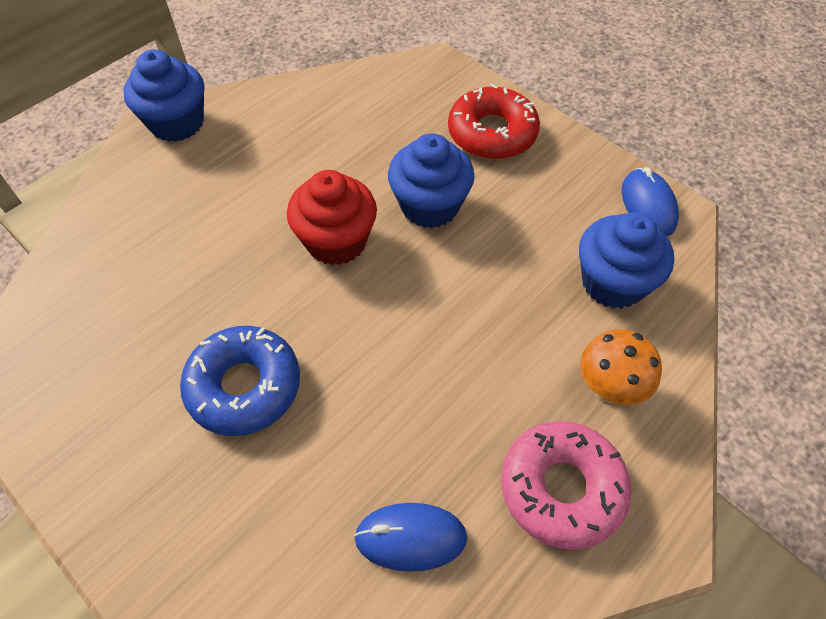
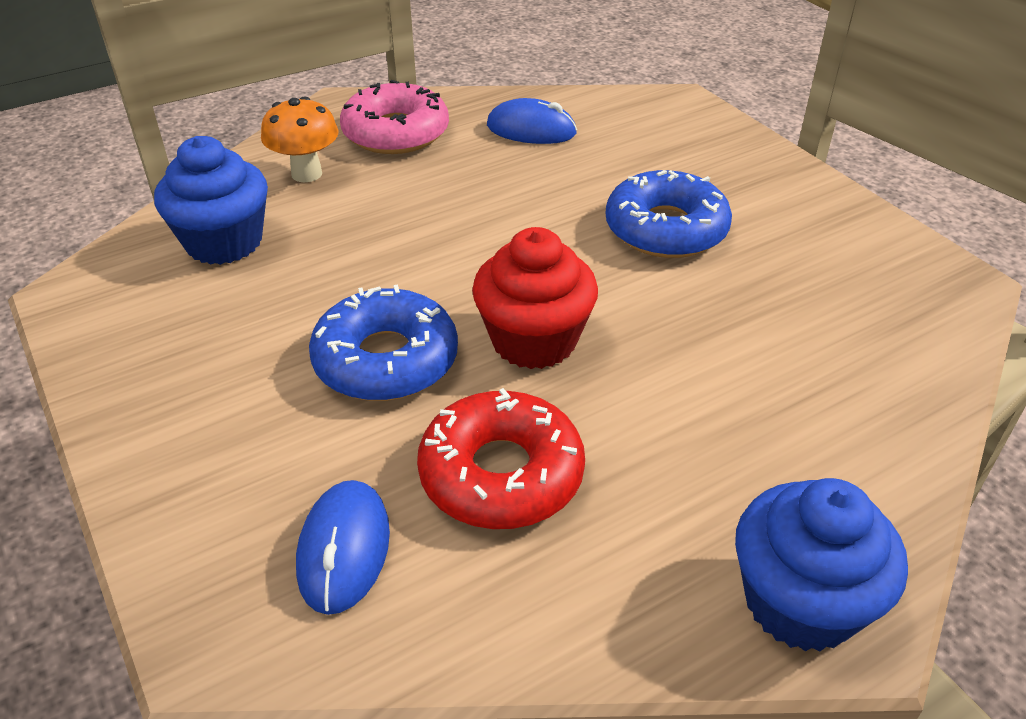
camera: 165 degrees left, 15 degrees down
blue cupcake [388,133,474,228] -> blue donut [309,284,458,401]
red donut [448,84,540,159] -> red donut moved to [417,388,585,529]
blue mouse [622,167,679,236] -> blue mouse moved to [296,480,390,615]

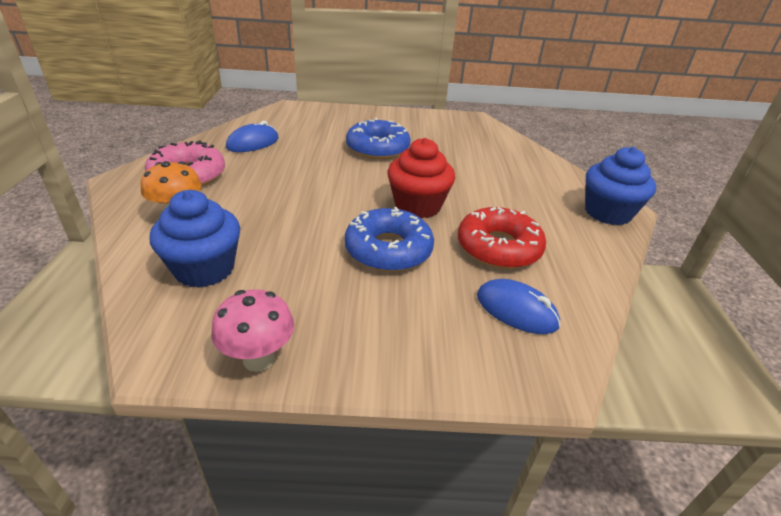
camera: 60 degrees left, 5 degrees down
none -> pink mushroom [211,289,294,372]

